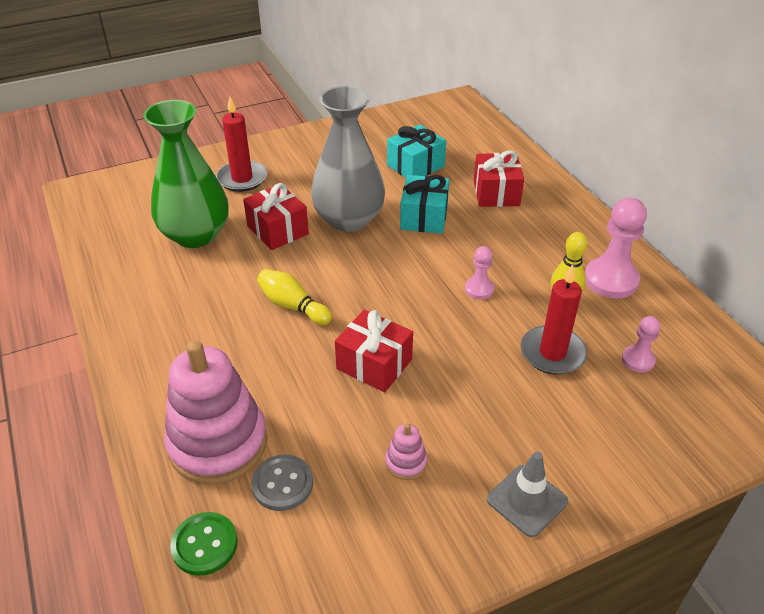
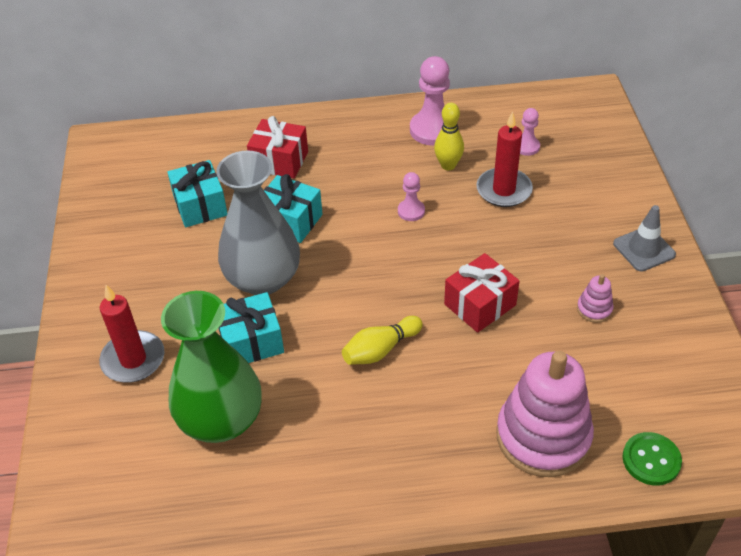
camera: 70 degrees left, 5 degrees up
red gift [243,183,309,250] -> turquoise gift [219,292,284,363]
grey button [251,455,313,511] -> none

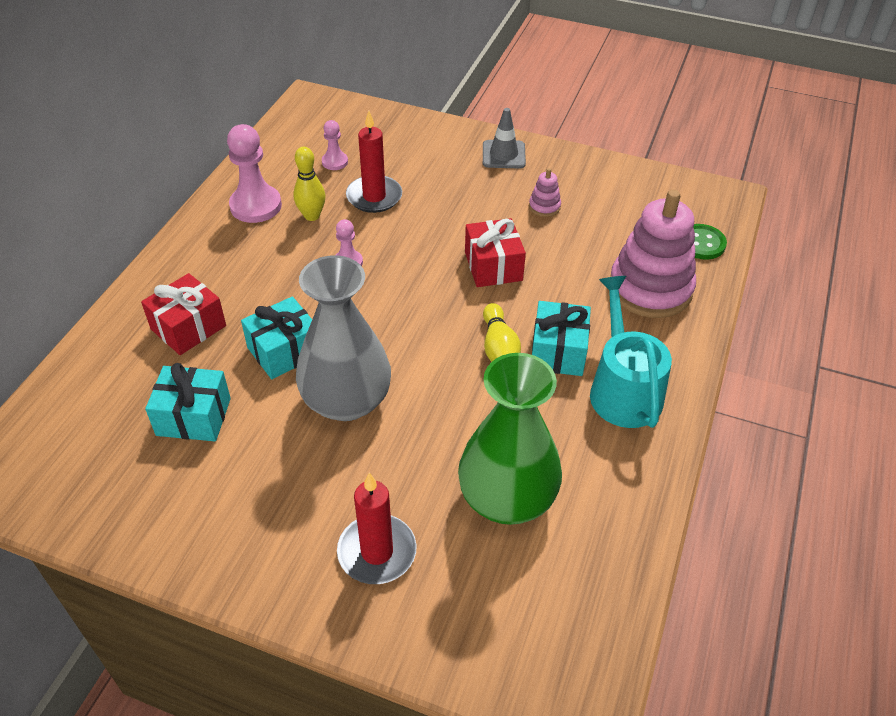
camera: 65 degrees left, 0 degrees up
turquoise gift [219,292,284,363] -> turquoise gift moved to [532,301,591,376]
none -> turquoise watering can [590,276,672,428]

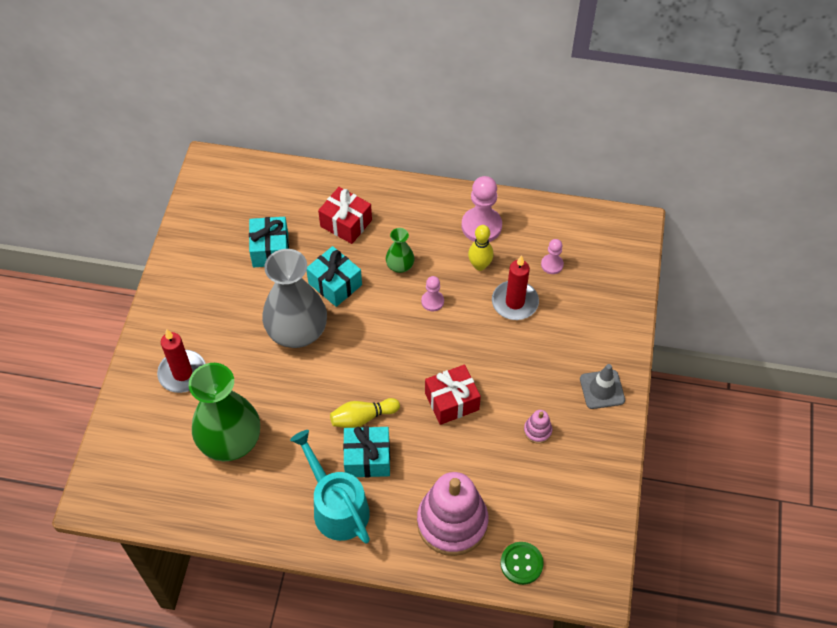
camera: 80 degrees right, 10 degrees up
turquoise watering can [590,276,672,428] -> turquoise watering can turned 105 degrees counterclockwise [290,430,370,543]
none -> green vase [386,228,414,273]

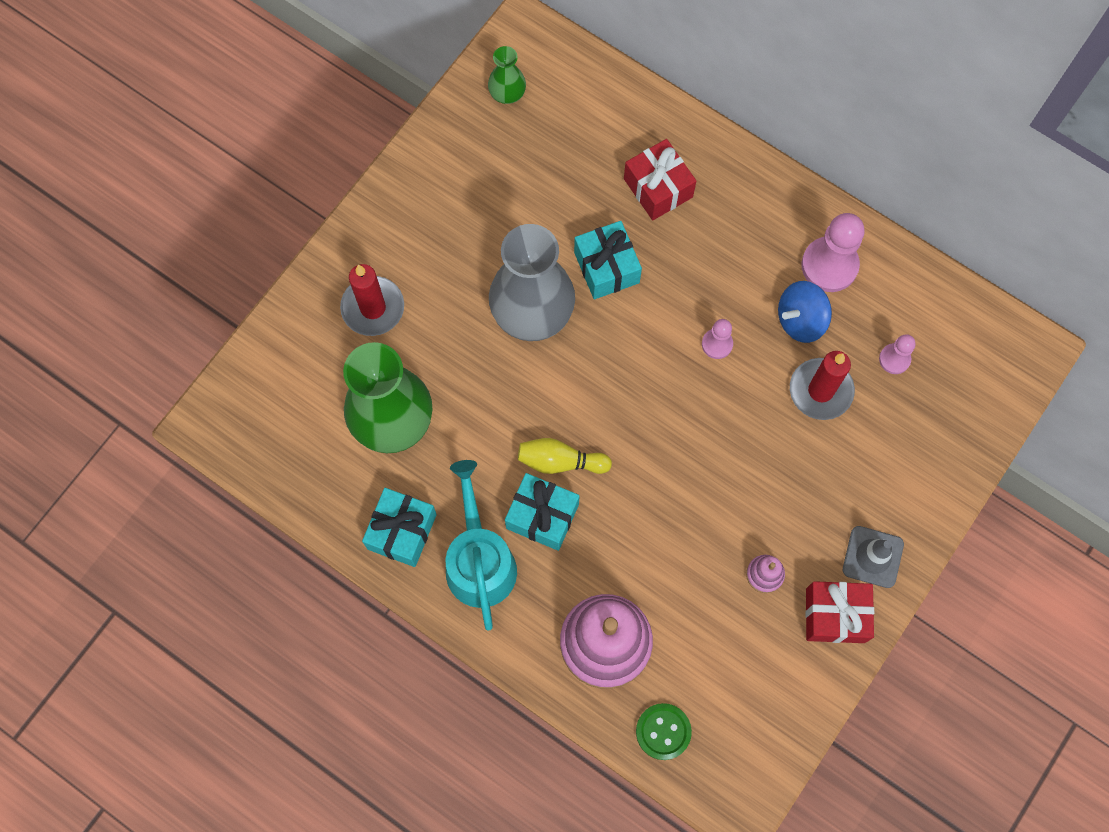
camera: 25 degrees right, 15 degrees up
turquoise gift [249,217,289,267] -> turquoise gift moved to [362,488,437,567]
green vase [386,228,414,273] -> green vase moved to [488,46,526,104]
red gift [425,364,481,425] -> red gift moved to [805,581,874,643]
yellow bowling pin [468,225,494,271] -> blue spinning top [778,281,832,343]

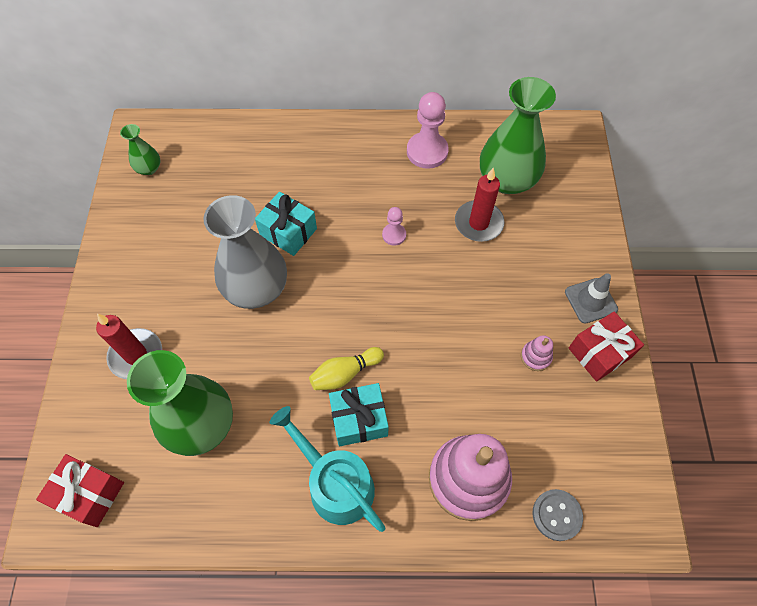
camera: 35 degrees left, 10 degrees down
turquoise gift [362,488,437,567] -> none
red gift [624,139,696,220] -> red gift moved to [36,454,124,527]
green button [636,703,692,760] -> grey button [533,489,583,541]
blue spinning top [778,281,832,343] -> none
pink pawn [879,334,916,374] -> green vase [480,77,556,194]

